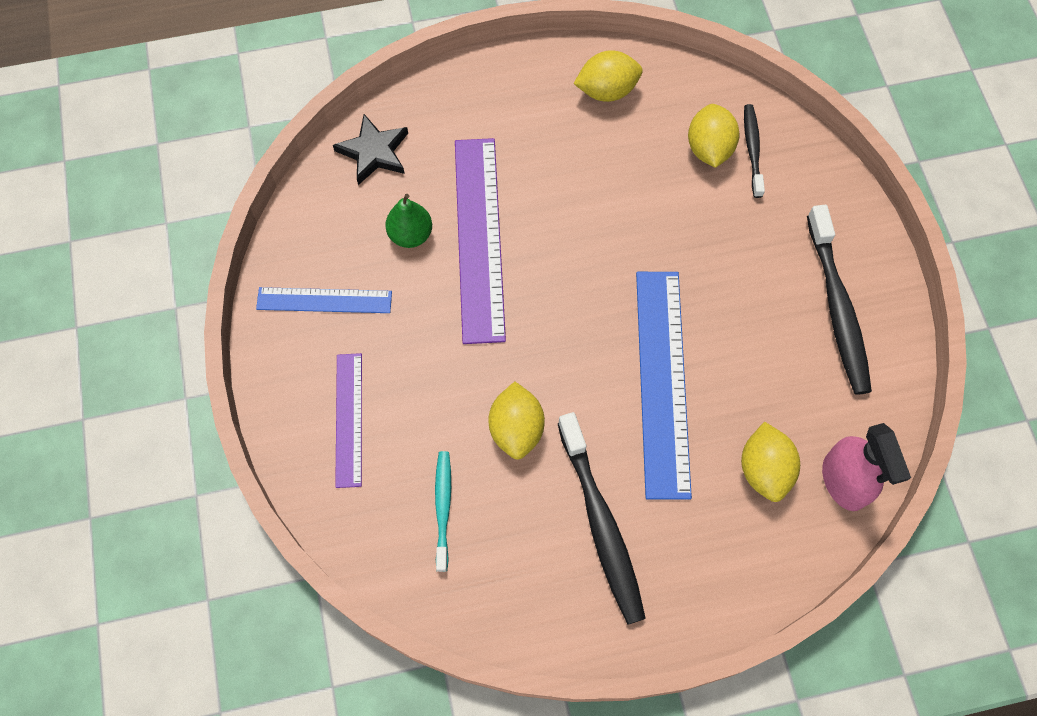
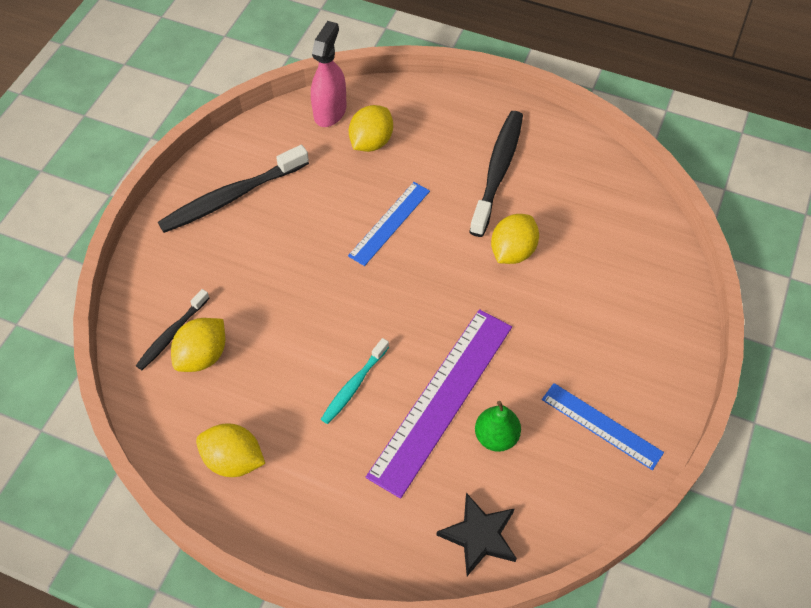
camera: 145 degrees left, 10 degrees down
purple ruler [335,353,362,488] -> none
turquoise toothbrush [435,451,451,572] -> turquoise toothbrush moved to [321,338,389,424]
blue ruler [636,272,692,500] -> blue ruler [348,182,430,266], size x0.57
black toothbrush [807,205,872,395] -> black toothbrush turned 150 degrees counterclockwise [158,145,309,233]

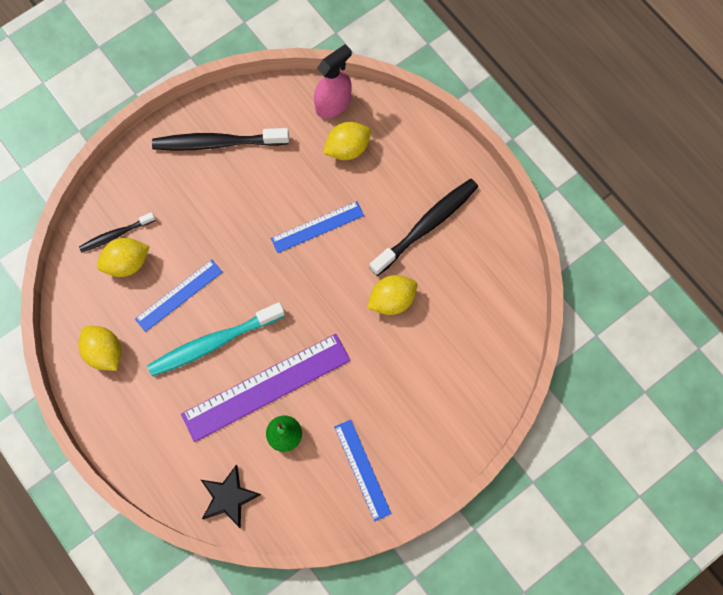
camera: 30 degrees right, 15 degrees up
turquoise toothbrush [321,338,389,424] -> turquoise toothbrush [147,302,285,376], size x1.76
none -> blue ruler [135,260,222,332]

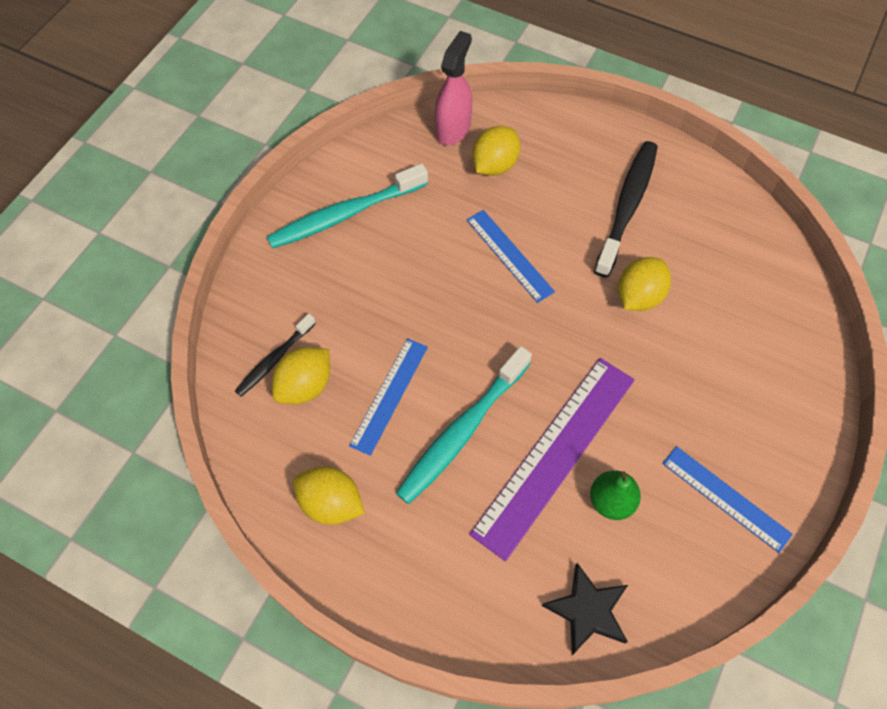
camera: 25 degrees left, 10 degrees down
black toothbrush [152,128,289,151] -> turquoise toothbrush [267,163,428,249]
blue ruler [271,201,364,253] -> blue ruler turned 75 degrees counterclockwise [467,210,555,303]

